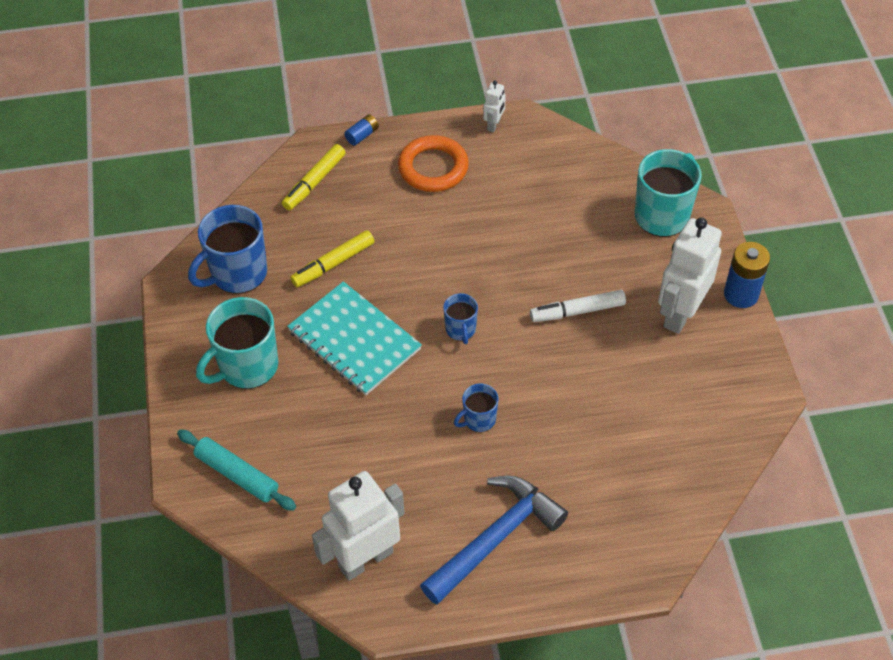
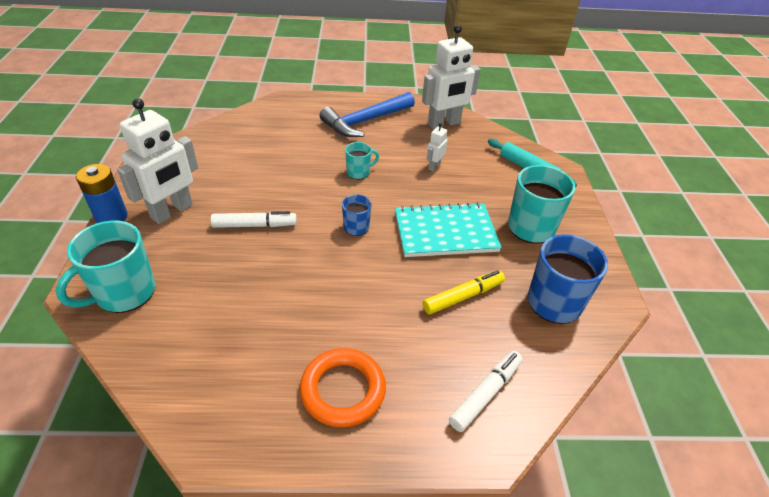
camera: 175 degrees left, 10 degrees down
yellow marker [282,144,346,210] -> white marker [449,351,523,432]
turquoise notebook [287,281,422,395] -> turquoise notebook turned 60 degrees counterclockwise [395,202,502,257]
blue battery [344,115,379,146] -> none
blue mug [454,383,499,432] -> turquoise mug [345,142,379,179]
white robot [483,80,506,133] -> white robot moved to [426,123,447,171]

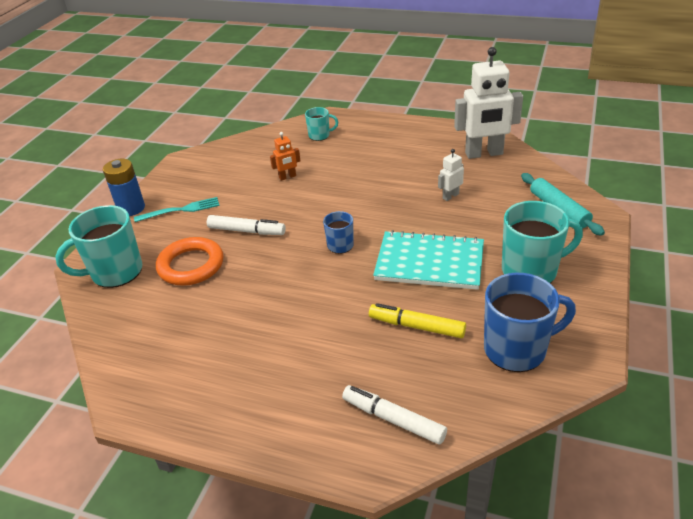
camera: 25 degrees right, 5 degrees down
white robot [117,98,198,224] -> turquoise fork [134,197,220,222]
orange ring [300,348,386,428] -> orange ring moved to [156,237,223,286]
blue hammer [319,92,415,137] -> none
turquoise mug [345,142,379,179] -> turquoise mug moved to [305,107,338,141]
yellow marker [422,270,505,314] -> yellow marker turned 150 degrees counterclockwise [369,303,466,338]
white marker [449,351,523,432] -> white marker turned 120 degrees counterclockwise [342,385,447,445]
none -> orange robot [270,132,300,181]

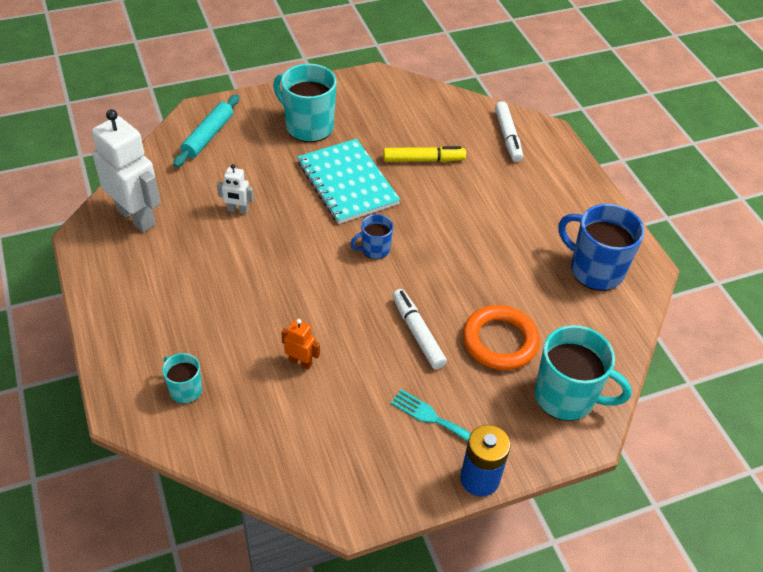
camera: 135 degrees left, 10 degrees up
yellow marker [369,303,466,338] -> yellow marker turned 75 degrees counterclockwise [383,146,466,162]
blue mug [484,273,576,372] -> blue mug moved to [558,204,645,291]

